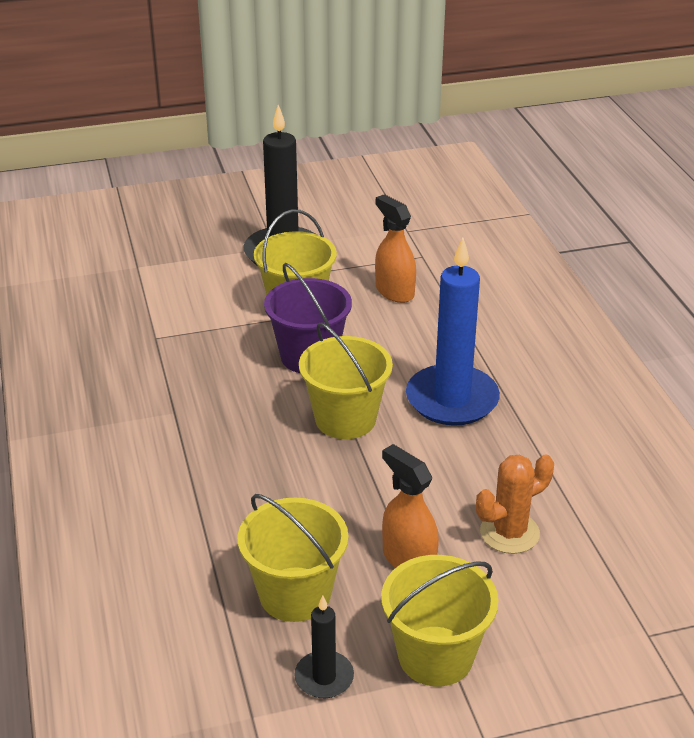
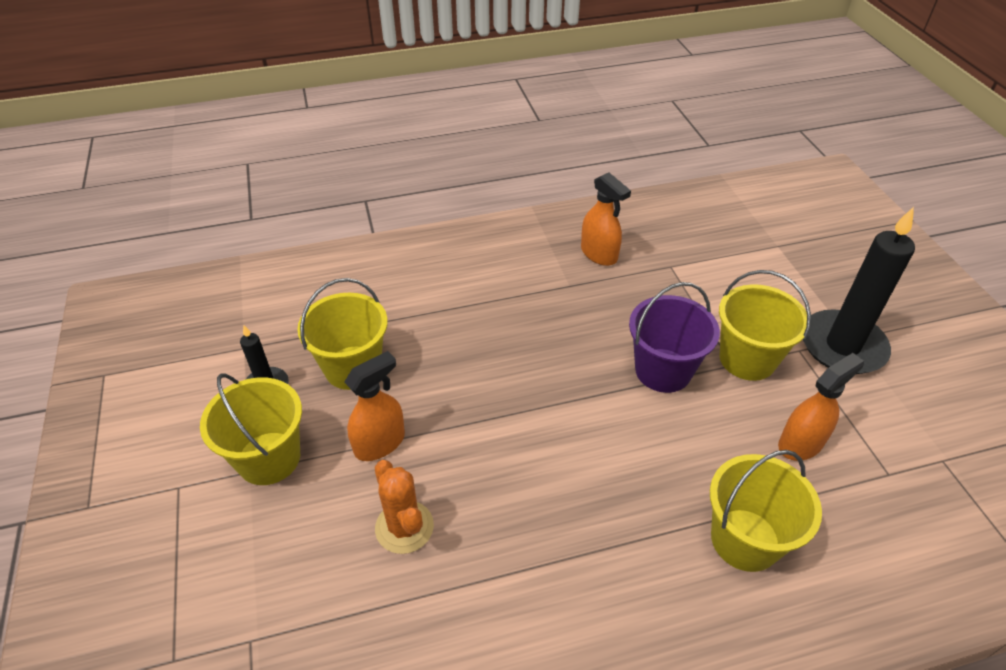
camera: 90 degrees right, 10 degrees up
yellow bucket [299,322,393,439] -> yellow bucket moved to [710,450,822,572]
blue candle [406,238,500,426] -> none
none -> orange spray bottle [581,172,631,266]

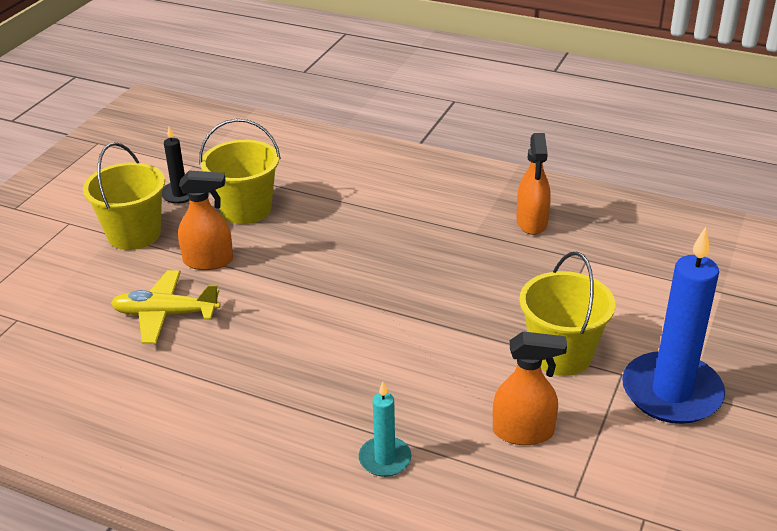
camera: 40 degrees right, 10 degrees down
orange cactus [375,460,434,554] -> yellow plane [111,270,221,344]
purple bucket [629,282,720,393] -> none
yellow bucket [710,450,822,572] -> turquoise candle [359,382,411,477]
black candle [803,207,915,374] -> blue candle [622,227,725,424]

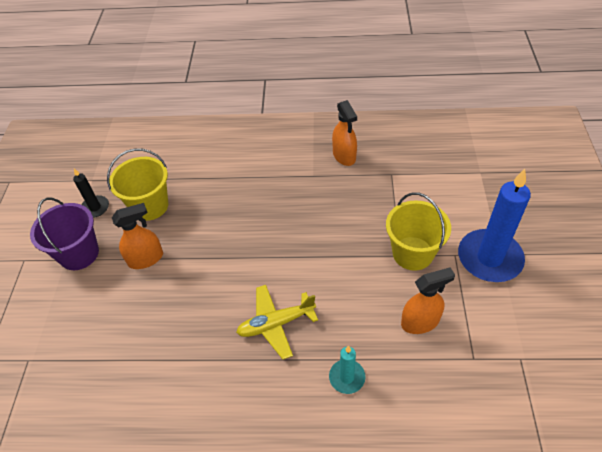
camera: 20 degrees left, 15 degrees up
yellow bucket [83,142,165,250] -> purple bucket [30,197,99,270]
yellow plane [111,270,221,344] -> yellow plane moved to [236,285,318,360]

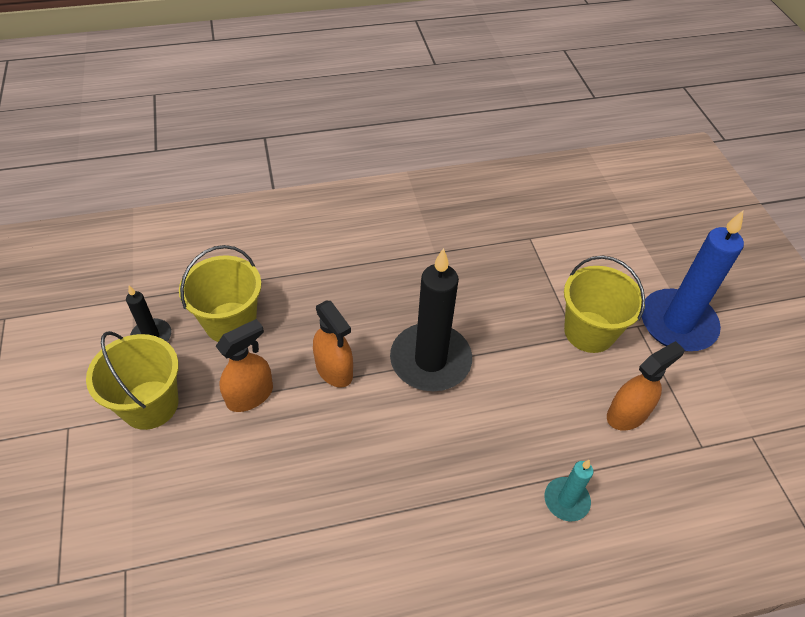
camera: 20 degrees left, 0 degrees up
purple bucket [30,197,99,270] -> yellow bucket [86,331,179,430]
yellow plane [236,285,318,360] -> none
orange spray bottle [332,100,357,166] -> orange spray bottle moved to [313,301,353,388]
none -> black candle [390,248,472,391]

